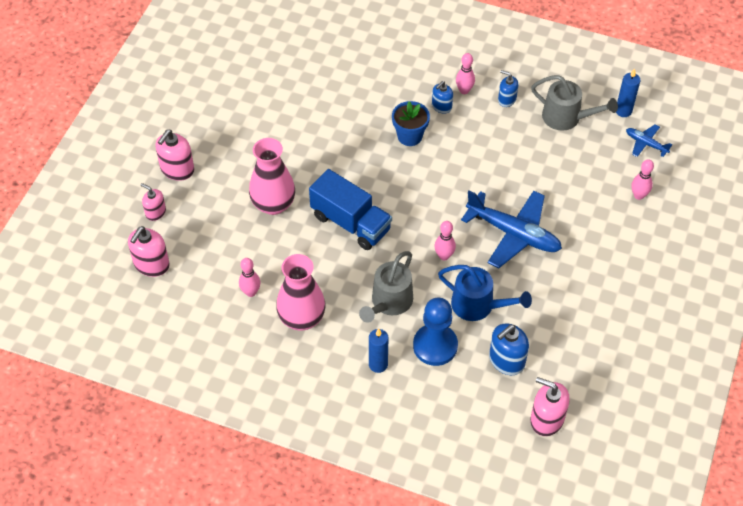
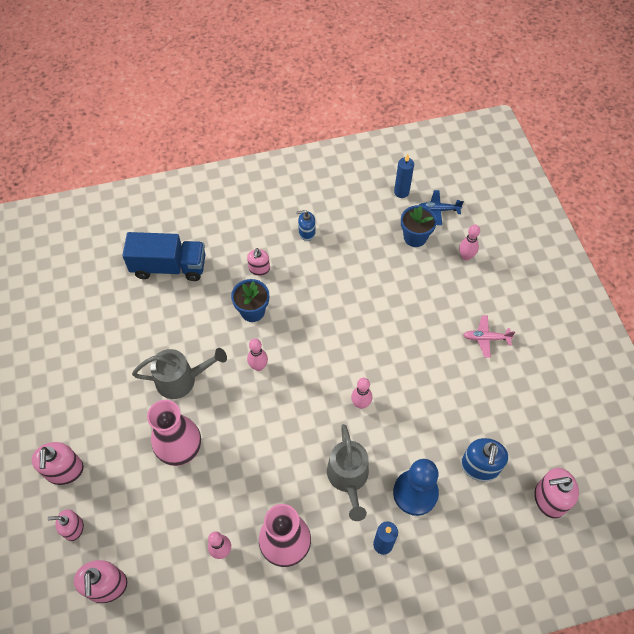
camera: 35 degrees left, 5 degrees up
blue truck [309,169,392,250] -> blue truck moved to [122,232,205,281]
blue soap dispenser [432,81,453,114] -> pink soap dispenser [247,248,270,276]
blue watering can [438,265,532,321] -> none
pink bowling pin [456,53,475,94] -> pink bowling pin moved to [247,339,268,371]
blue plane [461,190,562,268] -> none
grey watering can [531,75,618,131] -> grey watering can moved to [132,348,227,399]
none -> blue flower pot [401,205,437,247]
none -> pink plane [463,315,515,358]

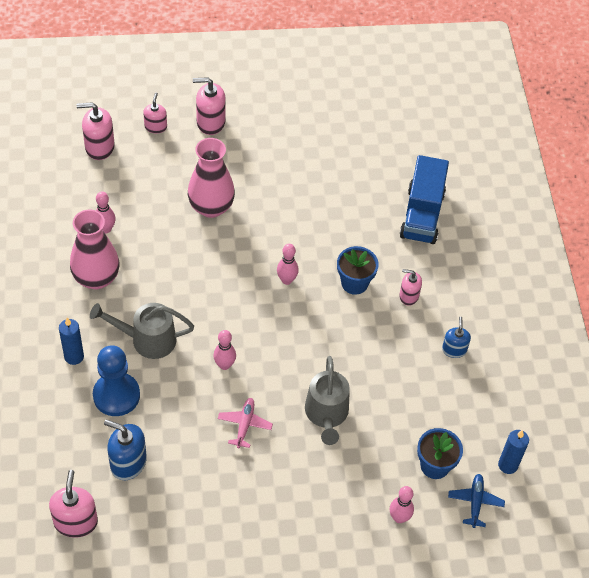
camera: 95 degrees right, 5 degrees down
grey watering can [132,348,227,399] -> grey watering can moved to [305,356,350,445]
pink plane [463,315,515,358] -> pink plane moved to [218,398,273,448]

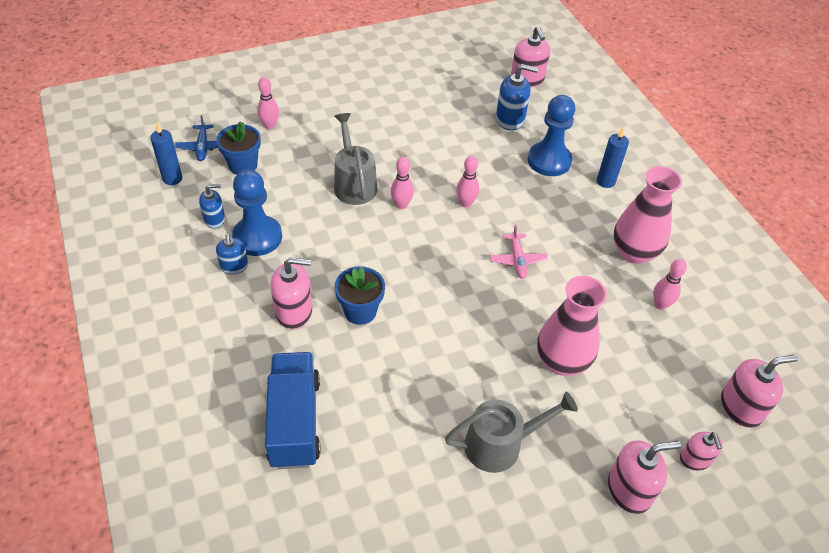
camera: 165 degrees right, 5 degrees down
grey watering can [90,303,194,359] -> grey watering can moved to [445,392,578,473]
pink plane [218,398,273,448] -> pink plane moved to [490,224,547,279]
pink bowling pin [277,244,299,285] -> pink bowling pin moved to [391,157,414,209]
pink soap dispenser [399,269,422,306] -> pink soap dispenser [271,257,312,329], size x1.59
none -> blue soap dispenser [199,184,225,228]
none -> blue pawn [232,170,282,256]

